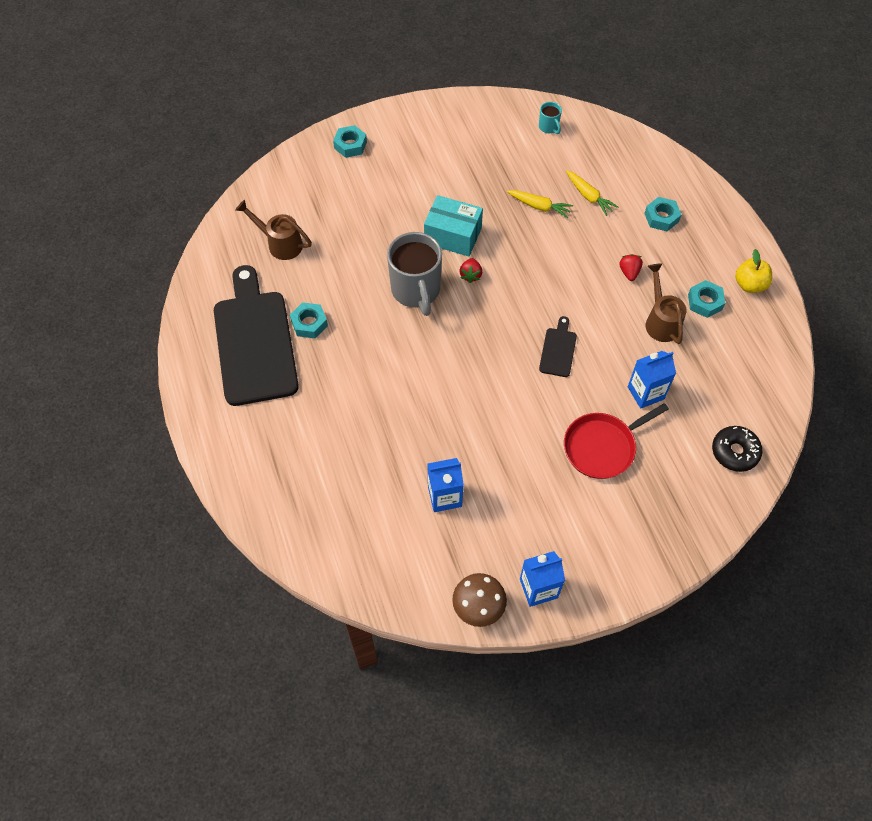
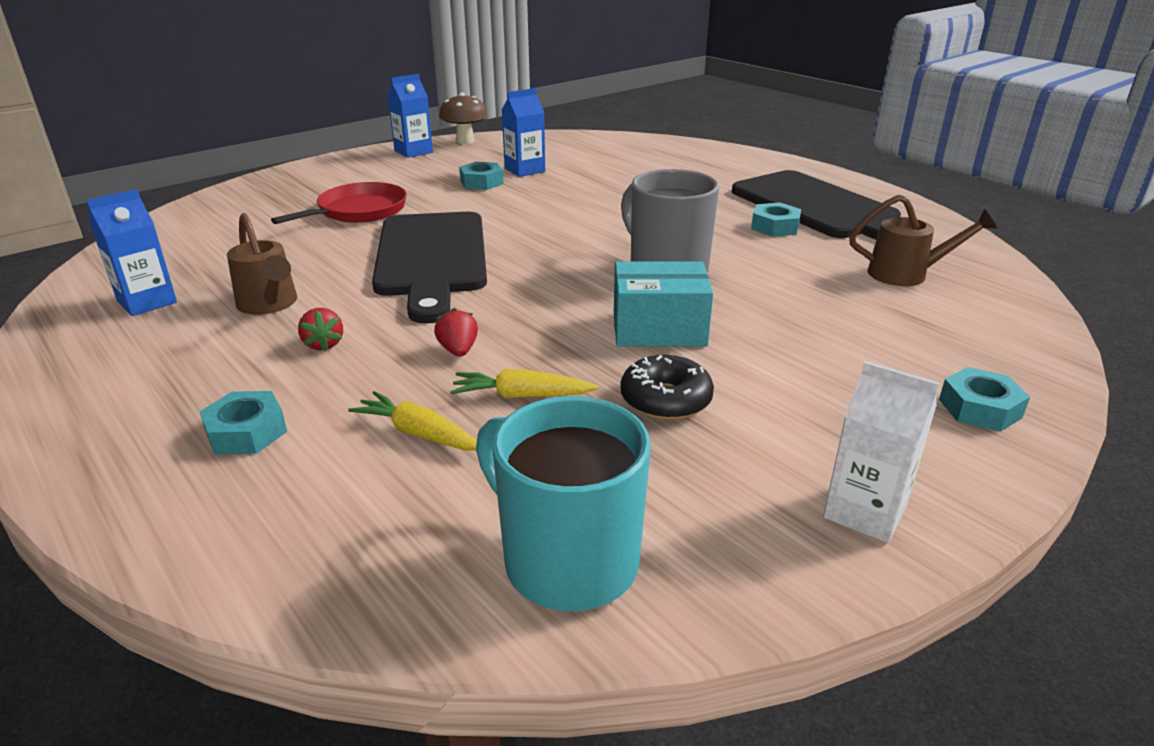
camera: 160 degrees right, 30 degrees down
red strawberry [459,258,482,283] -> red strawberry moved to [434,308,478,357]
turquoise mug [539,102,562,134] -> turquoise mug [476,396,651,611], size x2.24
black cutting board [539,316,577,377] -> black cutting board [372,212,487,323], size x2.34
blue carton [628,351,676,409] -> blue carton moved to [86,189,177,316]
turquoise nut [688,280,725,318] -> turquoise nut moved to [459,162,504,190]
black donut [712,426,762,472] -> black donut moved to [621,355,714,420]
yellow apple [735,249,772,293] -> none
none -> white carton [823,361,940,543]

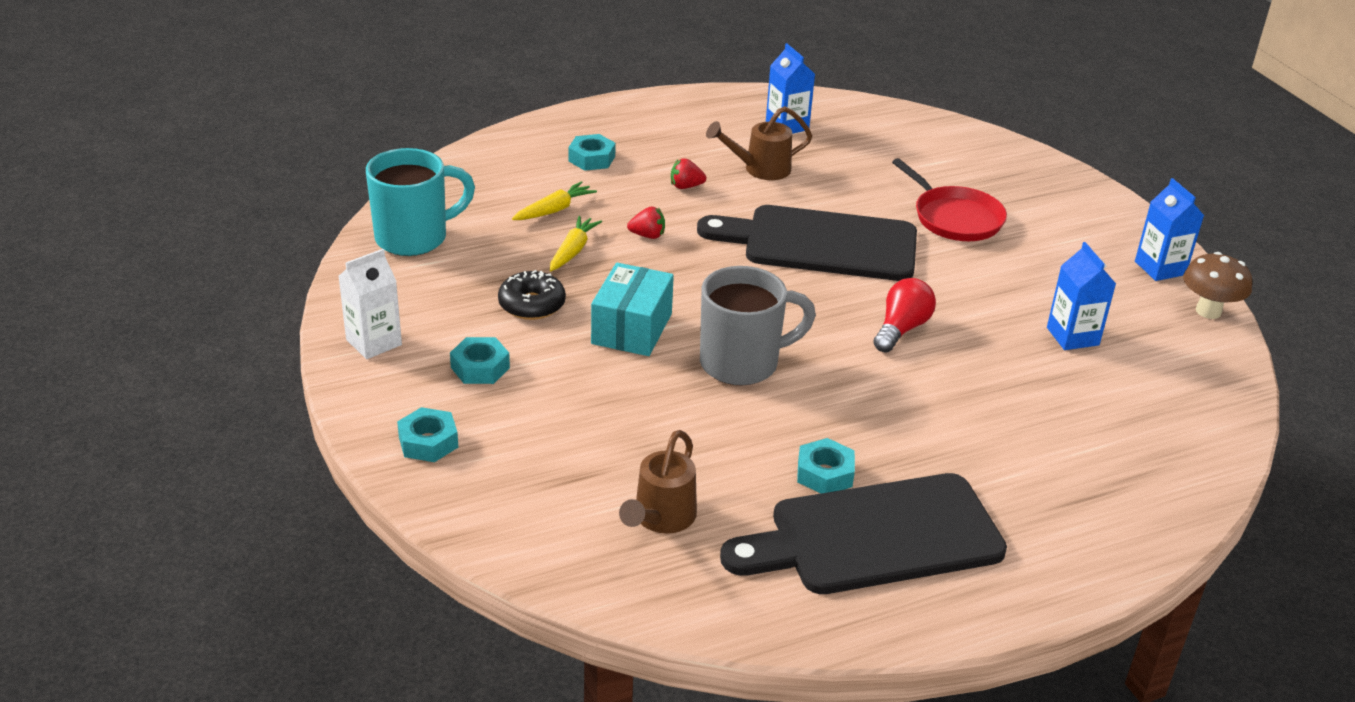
camera: 105 degrees right, 5 degrees up
turquoise nut [459,162,504,190] -> turquoise nut moved to [450,337,510,384]
none -> red light bulb [873,278,936,353]

